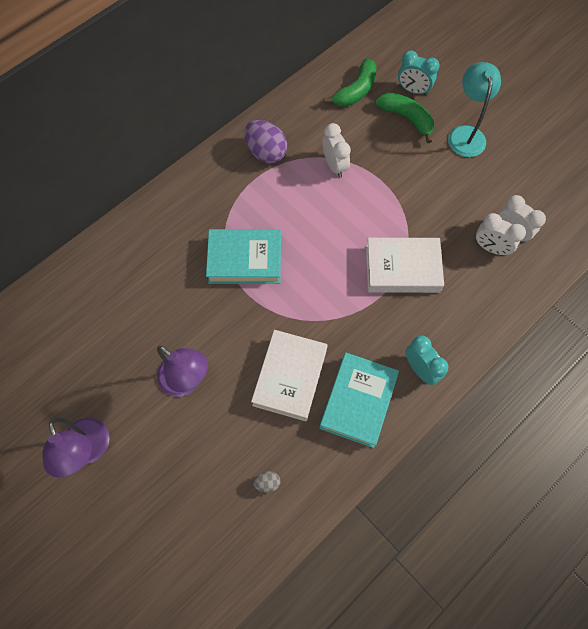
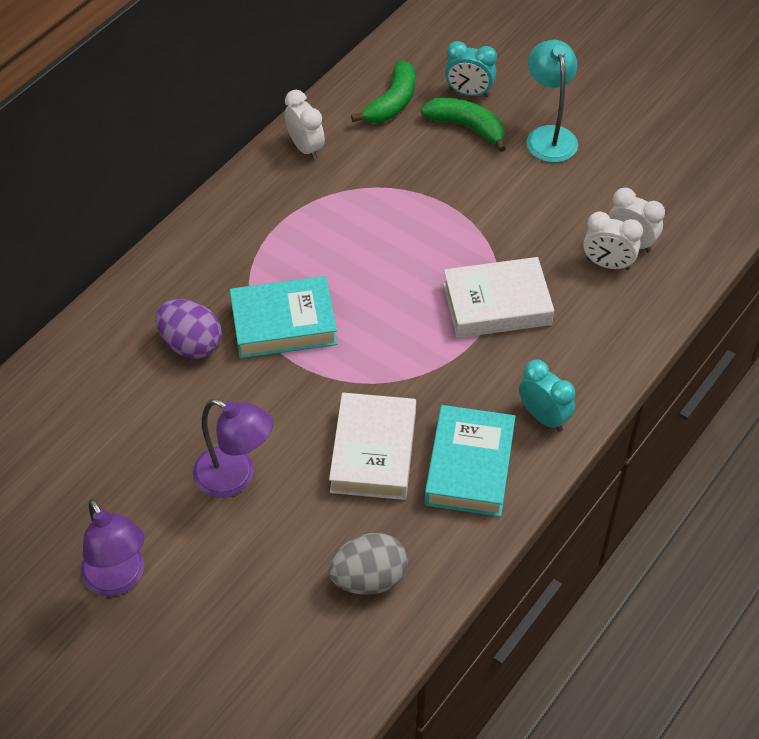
camera: 10 degrees left, 15 degrees down
purple egg [244,120,287,164] -> purple egg moved to [156,299,222,359]
grey egg [253,471,280,493] -> grey egg [328,533,408,595], size x2.19
white clock [323,123,351,178] -> white clock moved to [285,90,325,160]

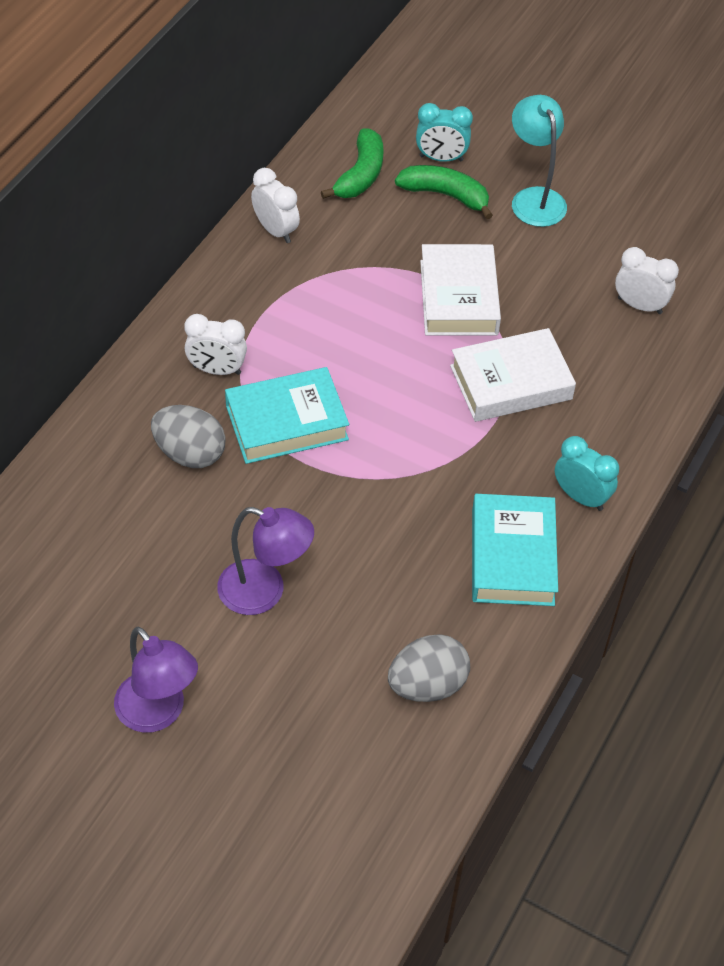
camera: 10 degrees left, 0 degrees up
purple egg [156,299,222,359] -> grey egg [151,405,226,468]
white book [329,393,416,500] -> white book moved to [420,244,501,335]
white clock [583,212,643,270] -> white clock moved to [184,314,247,375]

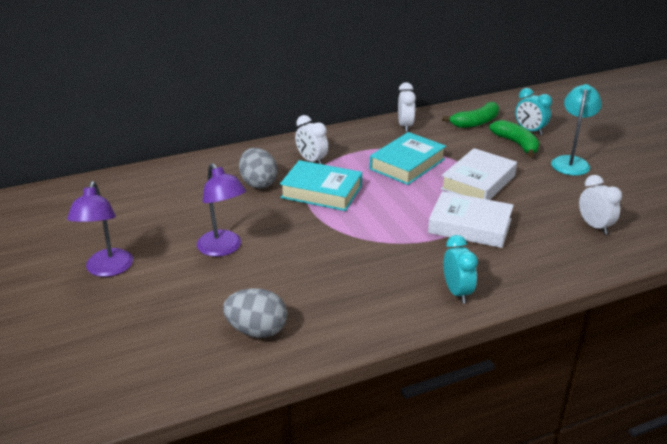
camera: 40 degrees right, 20 degrees down
turquoise book [472,494,558,606] -> turquoise book moved to [370,132,446,185]

